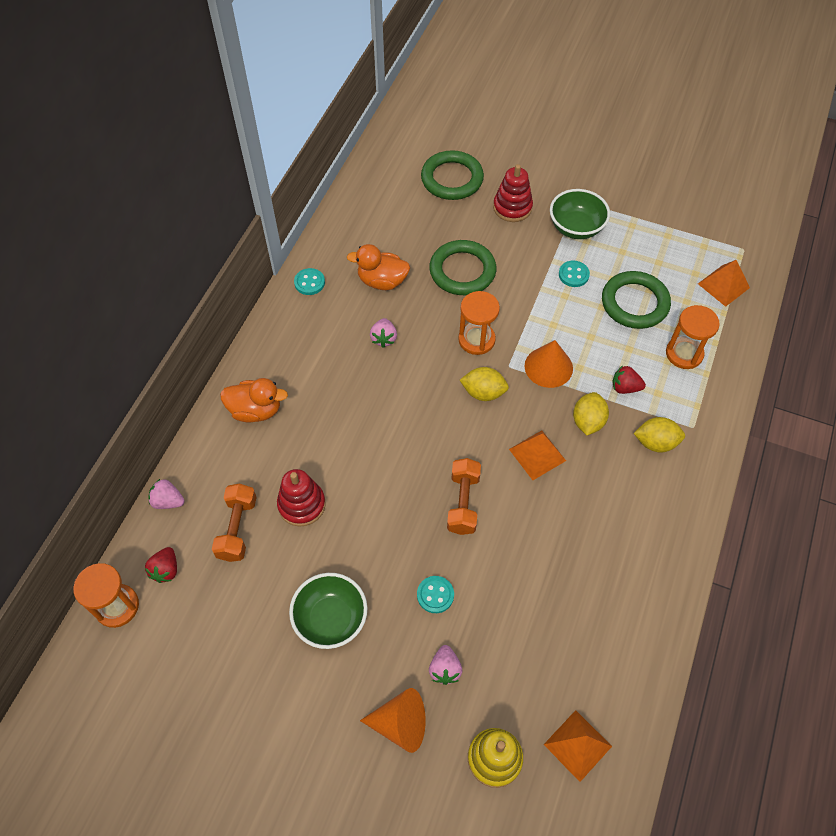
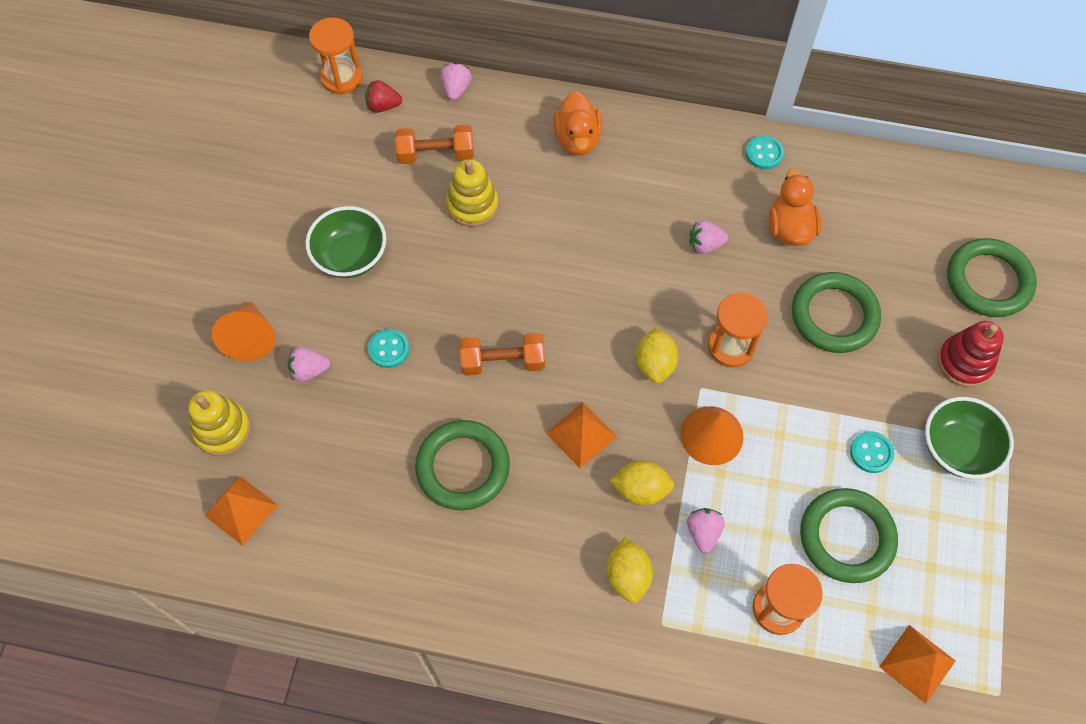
camera: 80 degrees right, 5 degrees up
red stacking toy [277,469,326,527] -> yellow stacking toy [446,159,498,227]
red strawberry [612,366,646,394] -> pink strawberry [687,508,725,553]
none -> green ring [415,420,510,511]

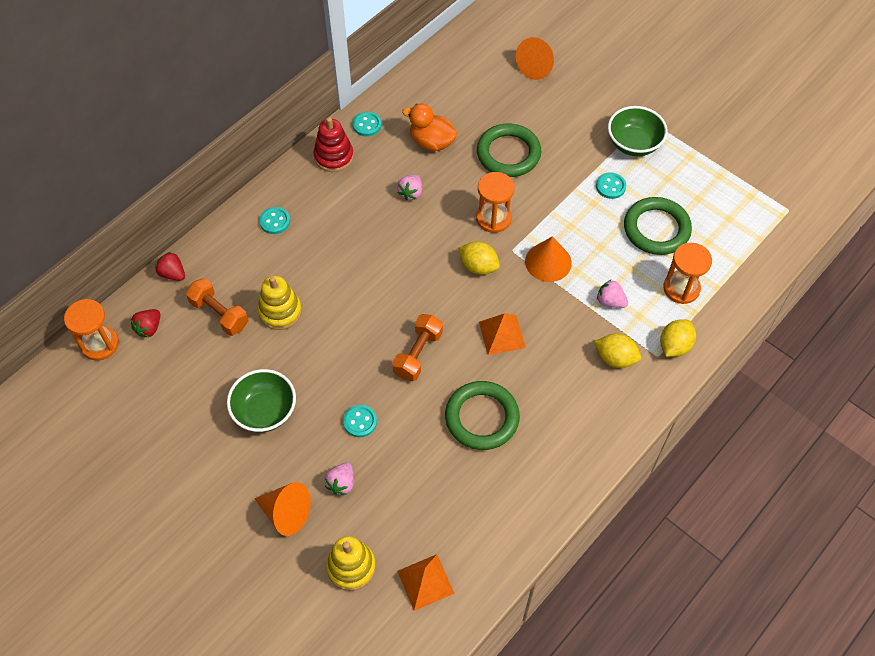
camera: 60 degrees left, 5 degrees down
orange dumbbell [395,125,474,164] -> orange dumbbell turned 75 degrees counterclockwise [186,278,249,336]
pink strawberry [440,63,472,100] -> red strawberry [155,252,185,281]
orange duck [553,91,602,155] -> turquoise button [259,207,290,234]
yellow lemon [609,461,675,506] -> yellow lemon moved to [660,319,696,357]
orange pyramid [879,625,955,704] -> none
red stacking toy [937,321,1004,387] -> red stacking toy moved to [313,117,354,172]
green ring [947,238,1037,317] -> orange cone [516,37,554,80]

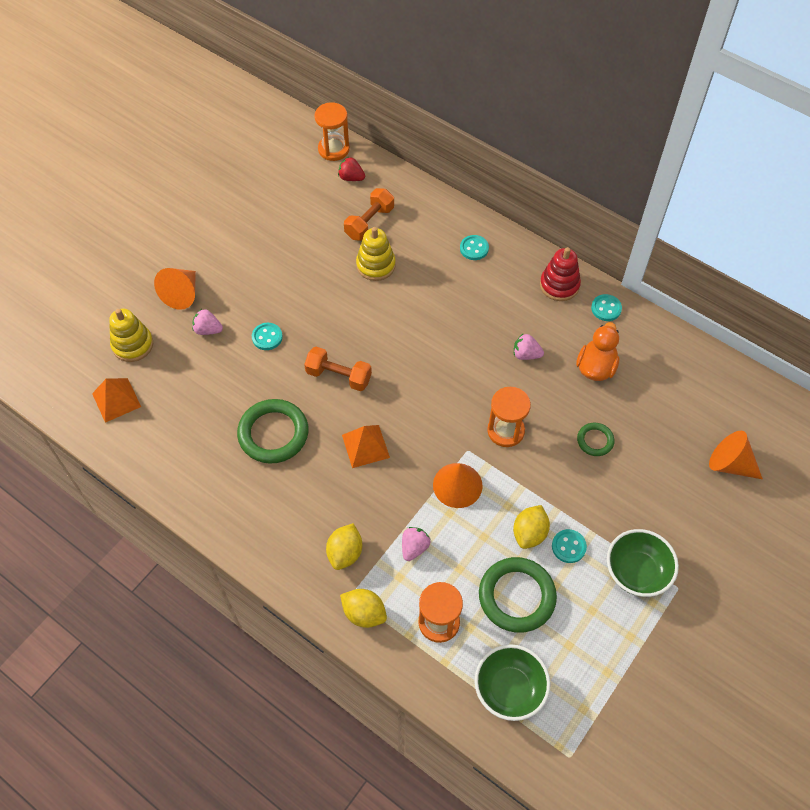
camera: 85 degrees right, 0 degrees up
red strawberry [155,252,185,281] -> none
green bowl [227,369,296,432] -> green bowl moved to [474,644,551,721]
yellow lemon [458,241,500,275] -> yellow lemon moved to [513,505,550,549]
green ring [477,124,541,177] -> green ring [577,423,614,456], size x0.52

